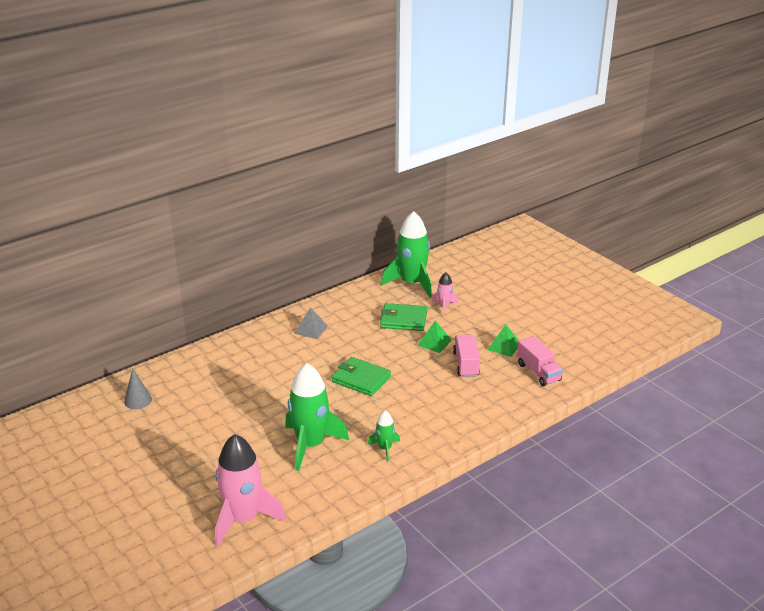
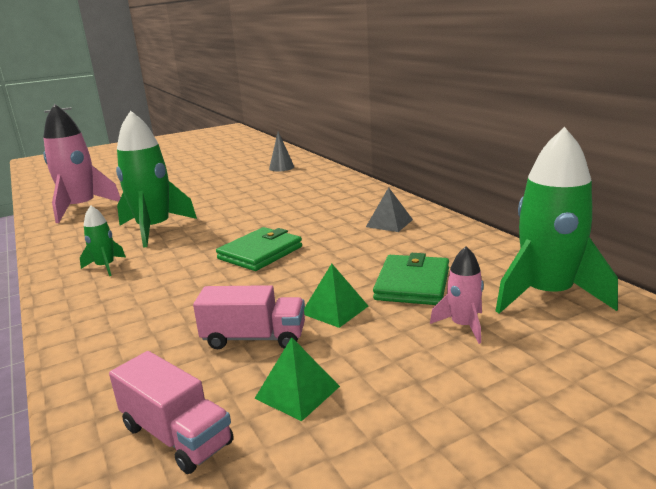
camera: 100 degrees right, 10 degrees down
pink truck [517,336,563,386] -> pink truck turned 120 degrees counterclockwise [109,351,234,474]

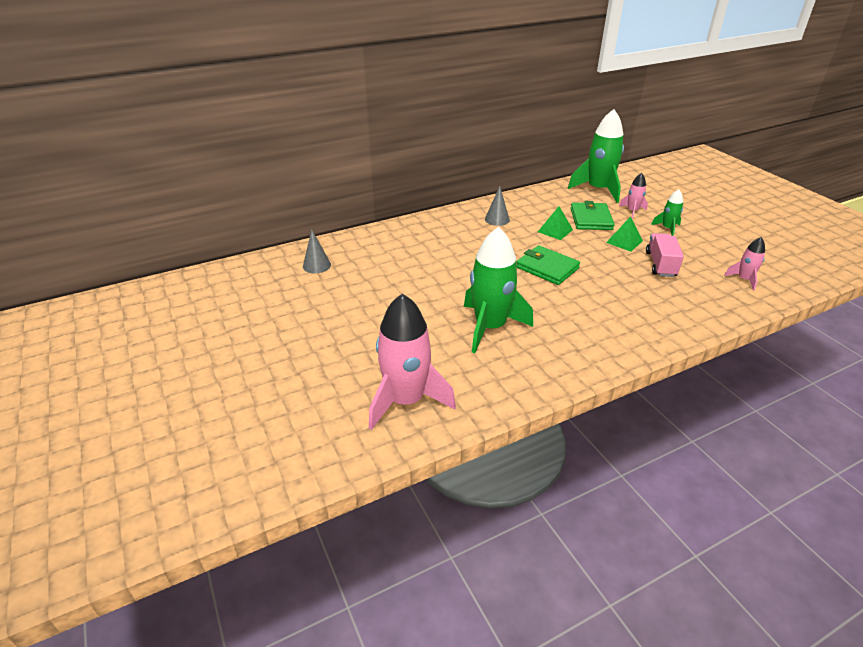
camera: 90 degrees left, 15 degrees up
green rocket [80,205,126,276] -> green rocket moved to [651,189,683,236]
pink truck [109,351,234,474] -> pink rocket [724,237,765,291]
green pyramid [254,337,340,421] -> green pyramid moved to [538,206,573,240]
grey pyramid [366,187,413,232] -> grey cone [485,186,510,226]
green wallet [373,253,449,305] -> green wallet turned 75 degrees clockwise [570,201,615,230]

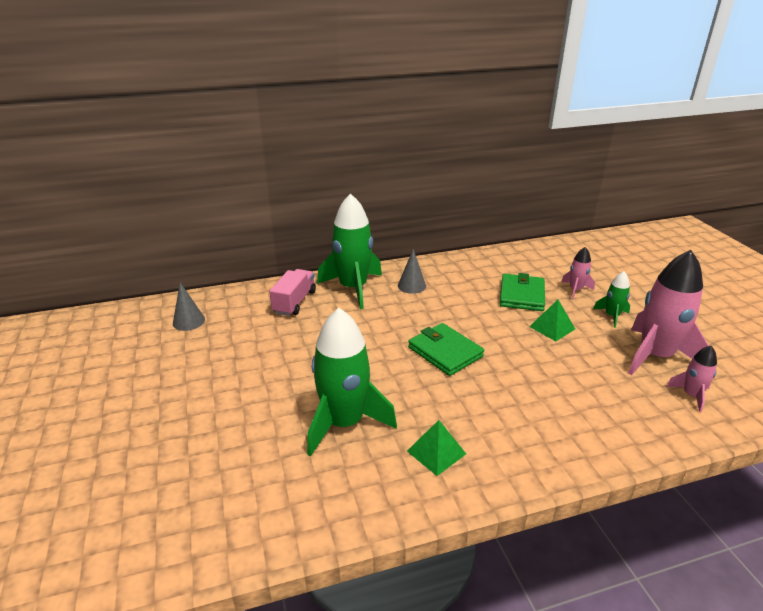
camera: 10 degrees right, 5 degrees down
pink rocket [369,294,456,430] -> pink rocket moved to [628,250,709,375]
green pyramid [538,206,573,240] -> green pyramid moved to [407,420,466,476]
green rocket [568,109,624,203] -> green rocket moved to [317,193,382,309]
pink truck [646,233,684,277] -> pink truck moved to [269,269,316,316]

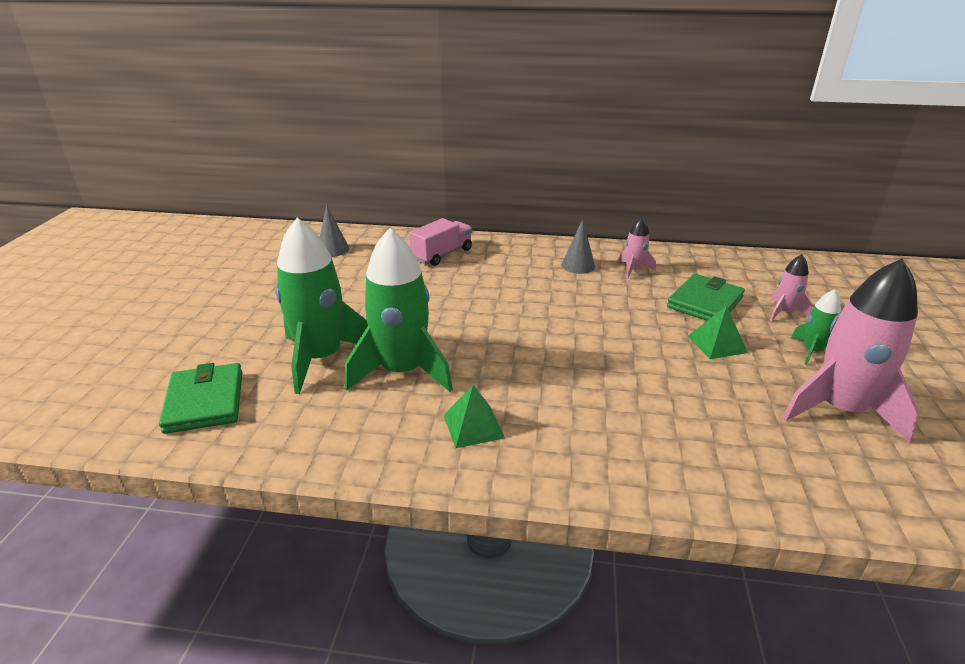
camera: 25 degrees right, 0 degrees up
green rocket [317,193,382,309] -> green rocket moved to [275,218,368,394]
green wallet [408,323,484,376] -> green wallet moved to [159,363,242,434]
pink rocket [666,346,717,412] -> pink rocket moved to [619,217,656,280]

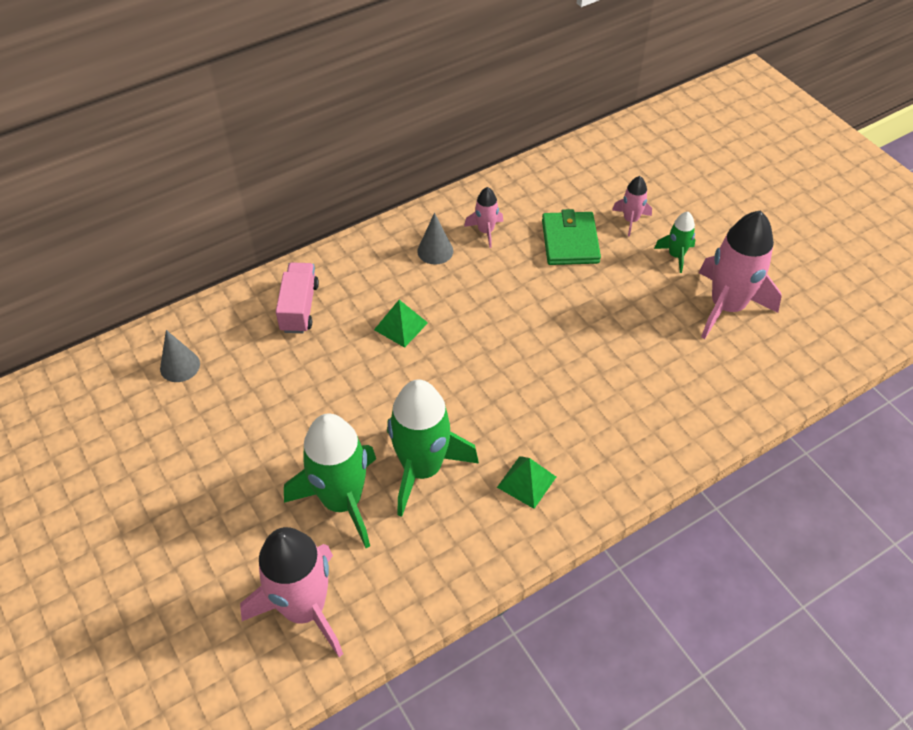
camera: 40 degrees left, 20 degrees up
green wallet [159,363,242,434] -> pink rocket [240,527,343,657]
green pyramid [688,306,748,359] -> green pyramid moved to [374,300,428,348]

